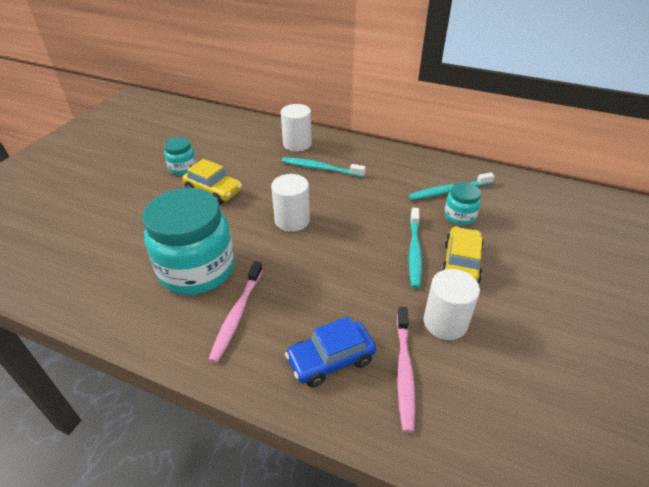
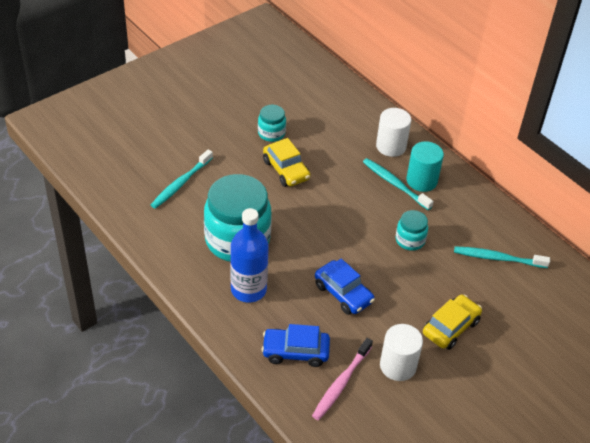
camera: 25 degrees right, 5 degrees up
pink toothbrush [208,261,263,363] -> blue bottle [230,208,269,303]
white cylinder [271,174,310,232] -> none
turquoise toothbrush [409,208,422,289] -> turquoise toothbrush moved to [151,150,213,209]
turquoise jar [444,182,481,225] -> turquoise jar moved to [396,210,428,251]
none -> blue car [315,259,375,315]
none -> turquoise cylinder [406,141,444,192]

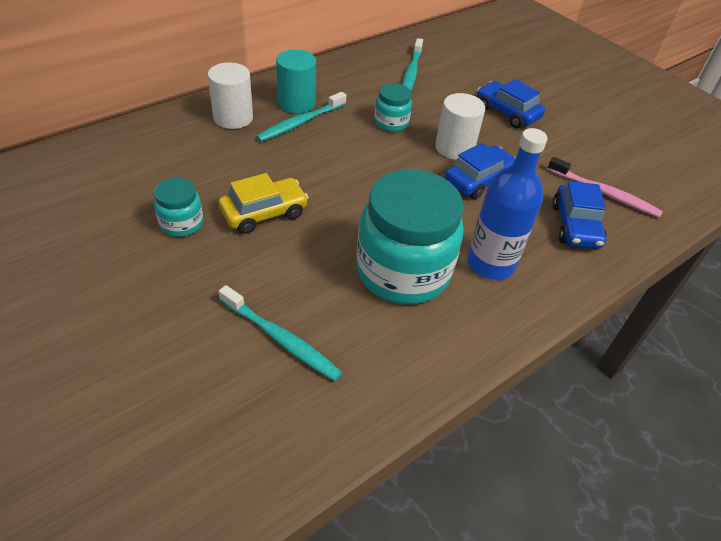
camera: 90 degrees left, 0 degrees up
white cylinder [380,324,423,381] -> white cylinder moved to [435,93,485,160]
yellow car [423,294,482,350] -> blue car [477,79,545,128]

